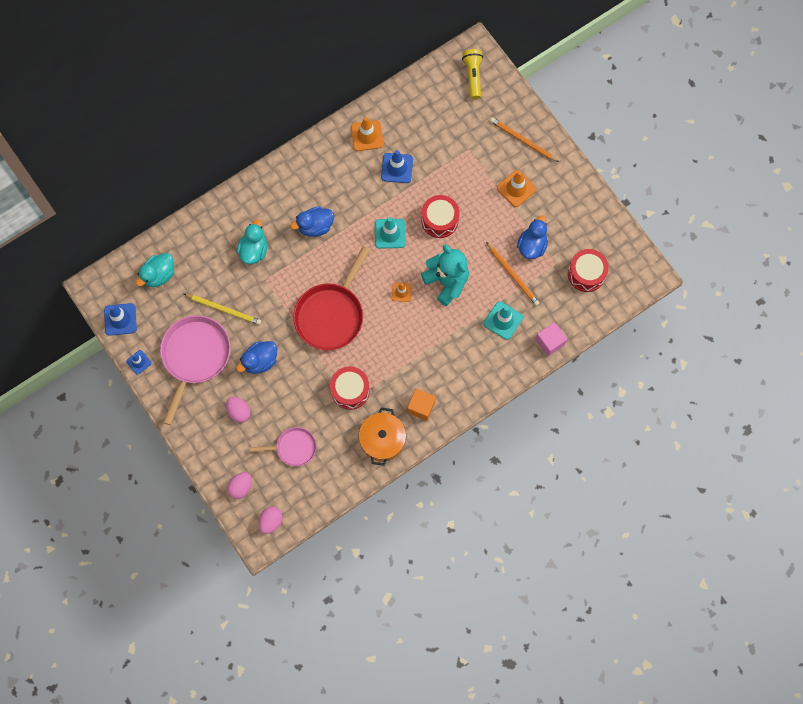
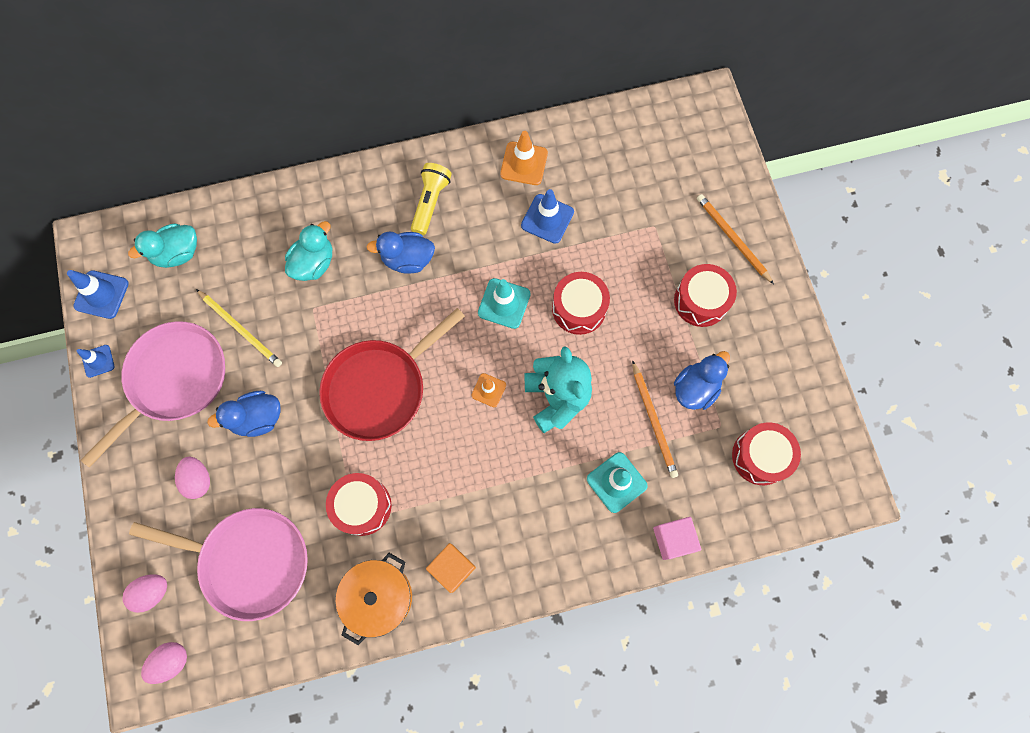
camera: 20 degrees right, 0 degrees up
pink pan [250,427,316,466] -> pink pan [129,508,308,621], size x1.79
yellow flashlight [462,49,483,99] -> yellow flashlight moved to [411,163,452,235]
orange traffic cone [497,170,536,207] -> red drum [674,264,737,327]

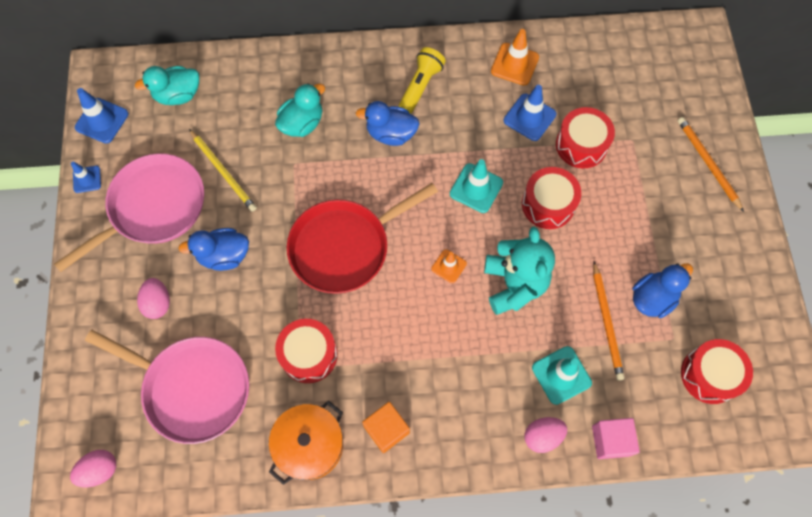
camera: 10 degrees right, 5 degrees down
pink egg [122,574,167,613] -> pink egg moved to [524,417,567,453]
red drum [674,264,737,327] -> red drum moved to [556,107,615,168]

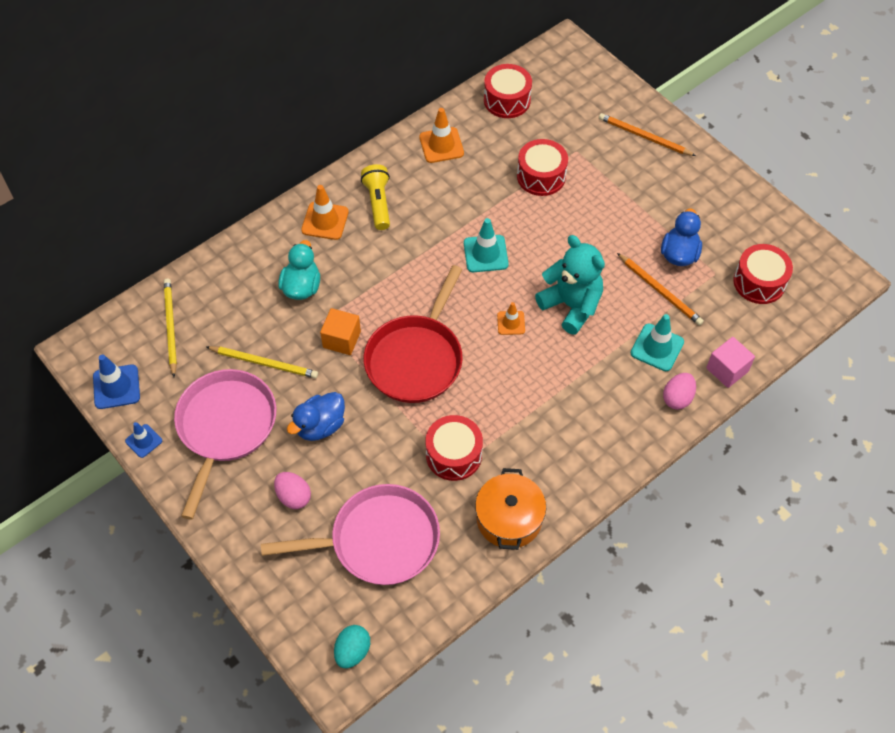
camera: 35 degrees left, 10 degrees down
pink egg [70,450,116,487] -> turquoise egg [334,625,370,668]
turquoise duck [135,66,199,105] -> yellow pencil [164,279,177,377]
blue duck [356,101,420,146] -> none
orange cube [362,402,410,453] -> orange cube moved to [320,308,361,355]
blue traffic cone [504,85,557,141] -> none
red drum [522,167,581,229] -> red drum moved to [484,64,532,118]
none -> orange traffic cone [301,185,349,240]

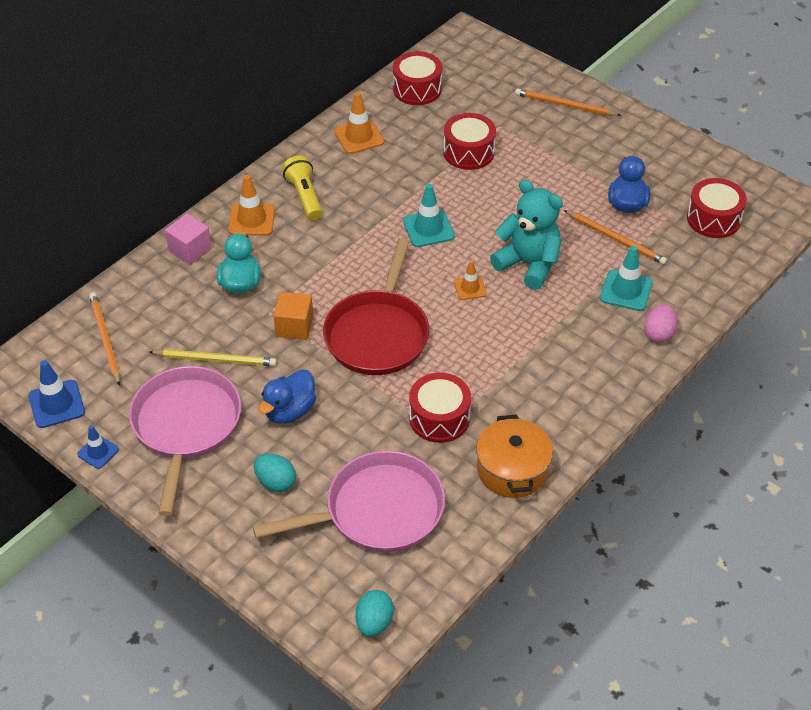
camera: 10 degrees left, 10 degrees down
yellow pencil [164,279,177,377] -> orange pencil [89,293,120,386]
pink egg [274,472,311,509] -> turquoise egg [254,453,296,492]
pink cube [706,337,755,388] -> pink cube moved to [165,213,212,265]

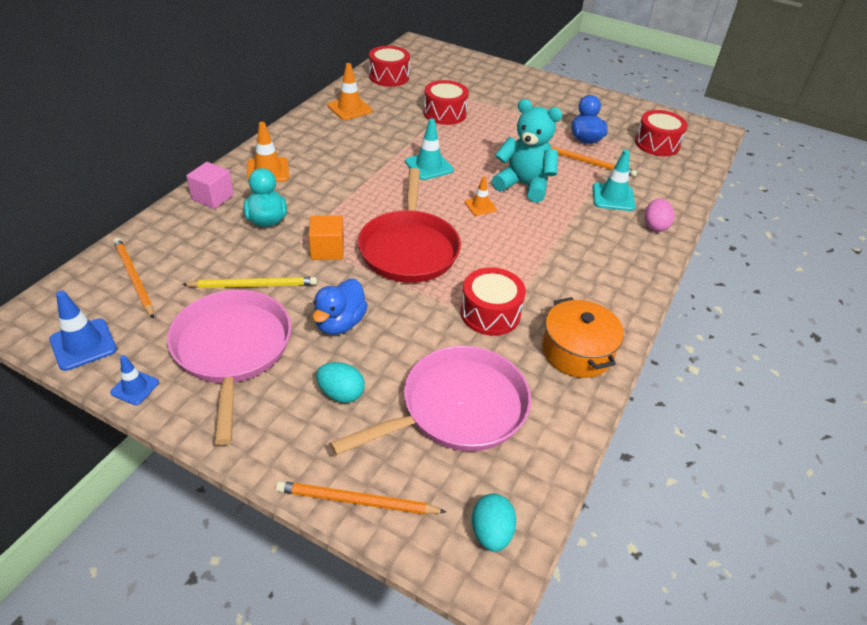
camera: 15 degrees left, 5 degrees down
yellow flashlight [282,156,323,220] -> none
orange pencil [515,88,621,116] -> orange pencil moved to [276,481,446,515]

